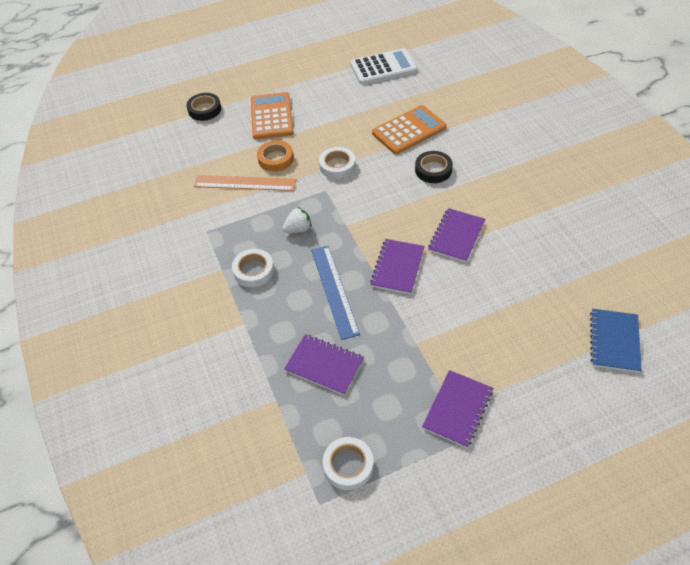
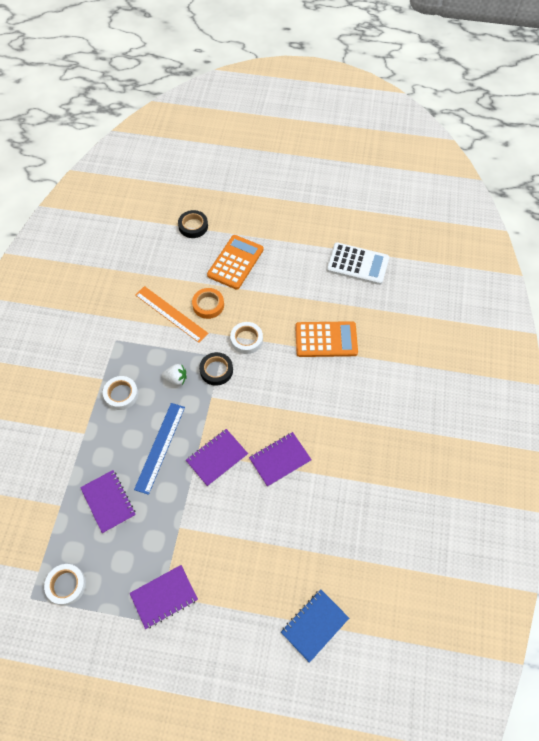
camera: 30 degrees right, 10 degrees up
black tape [415,151,453,183] -> black tape moved to [199,352,233,386]

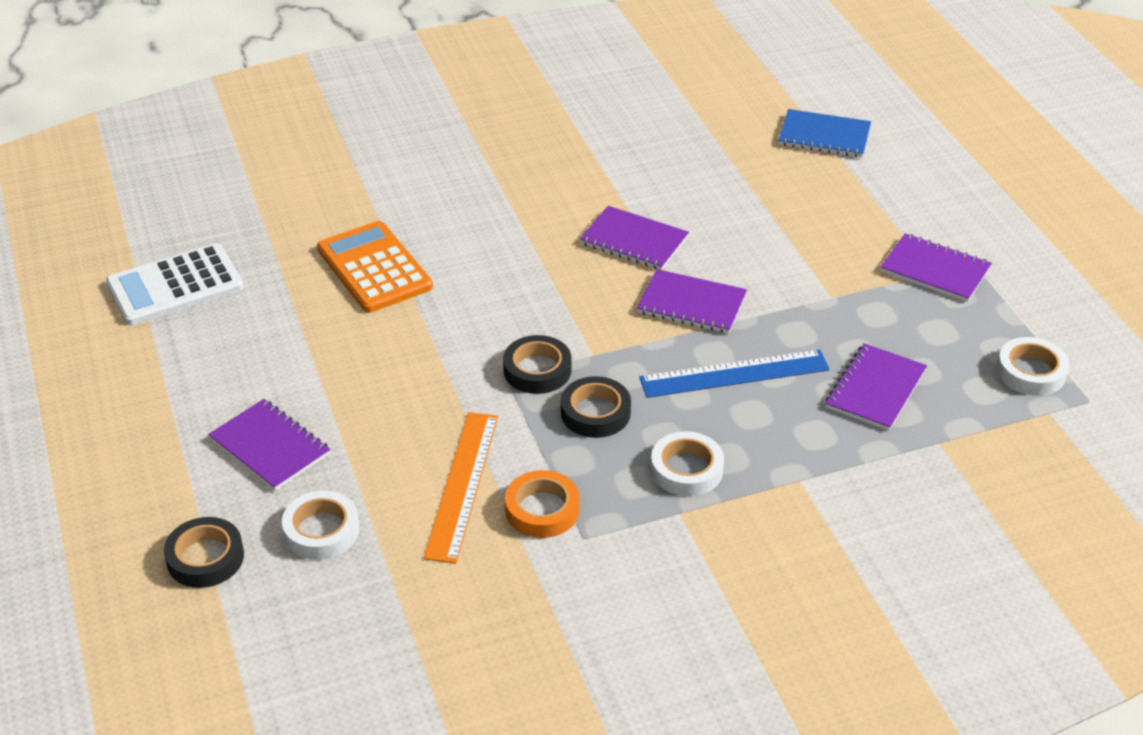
camera: 120 degrees left, 20 degrees down
white strawberry [162,364,186,385] -> black tape [561,376,631,438]
orange tape [192,288,224,319] -> orange tape moved to [505,470,579,538]
orange calculator [207,235,264,290] -> purple notebook [208,399,330,491]
white tape [230,322,263,354] -> white tape moved to [282,491,359,560]
white calculator [326,243,389,285] -> white calculator turned 105 degrees counterclockwise [106,243,244,326]

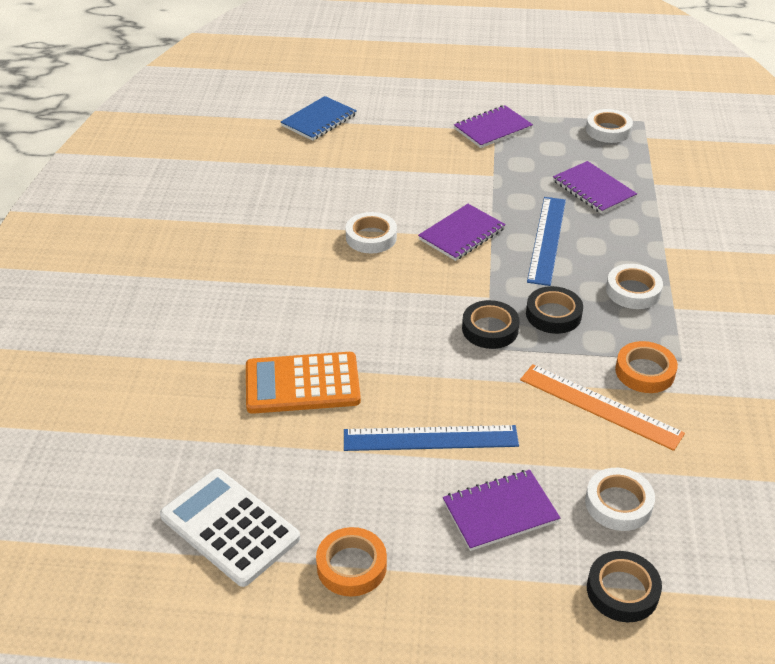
camera: 65 degrees left, 0 degrees up
white calculator [106,243,244,326] -> white calculator turned 135 degrees clockwise [160,469,300,587]
purple notebook [580,206,689,270] -> white tape [345,212,397,253]
none -> orange tape [316,527,387,596]
none -> blue ruler [344,425,519,451]

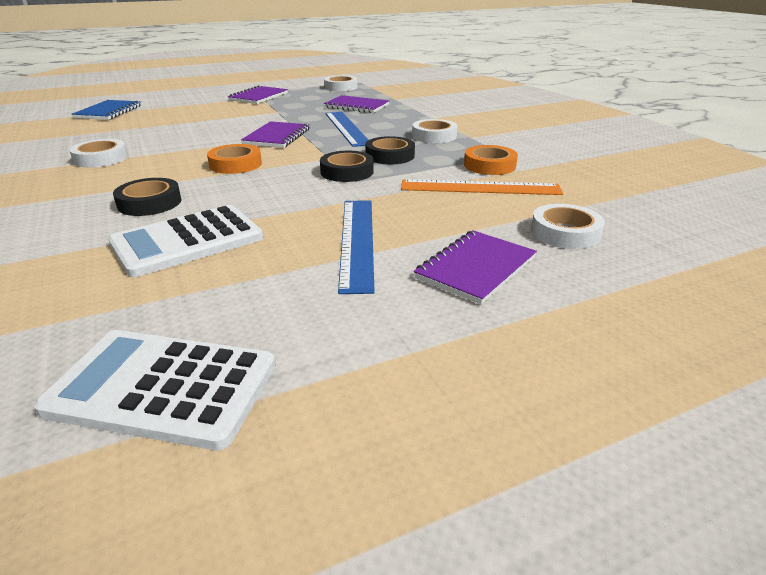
camera: 30 degrees left, 10 degrees down
orange calculator [246,352,361,414] -> white calculator [108,205,263,277]
orange tape [316,527,387,596] -> orange tape moved to [207,144,262,174]
blue ruler [344,425,519,451] -> blue ruler turned 60 degrees counterclockwise [338,200,375,294]
white tape [345,212,397,253] -> white tape moved to [69,139,128,168]
black tape [587,551,662,622] -> black tape moved to [113,178,182,216]

